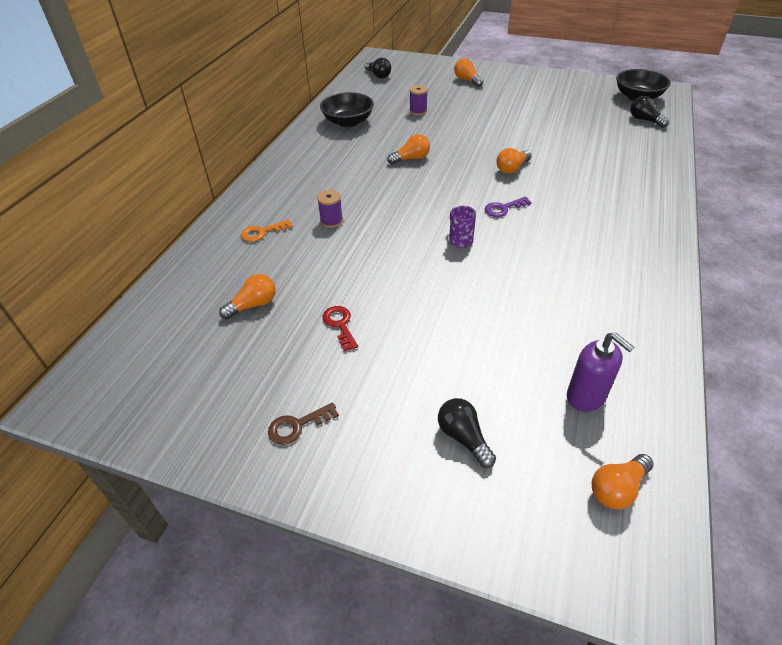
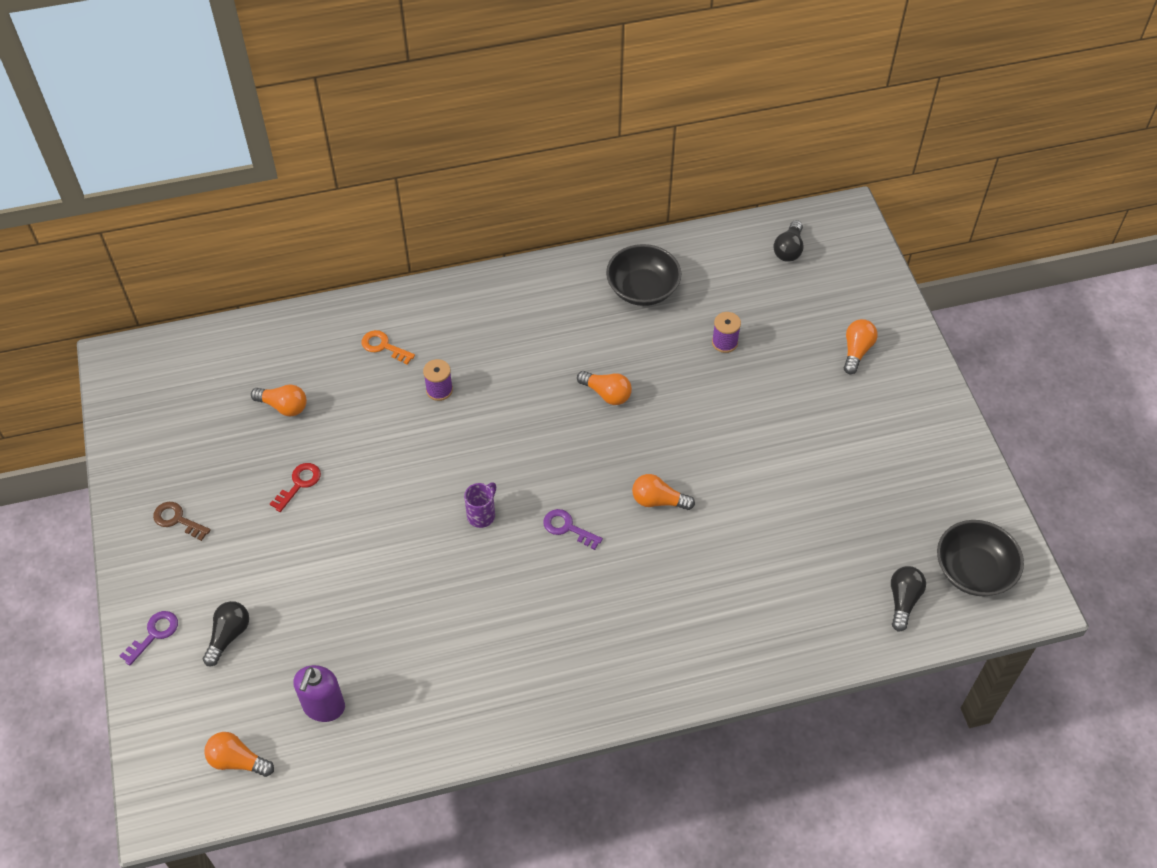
camera: 55 degrees right, 10 degrees up
none -> purple key [120,611,178,666]

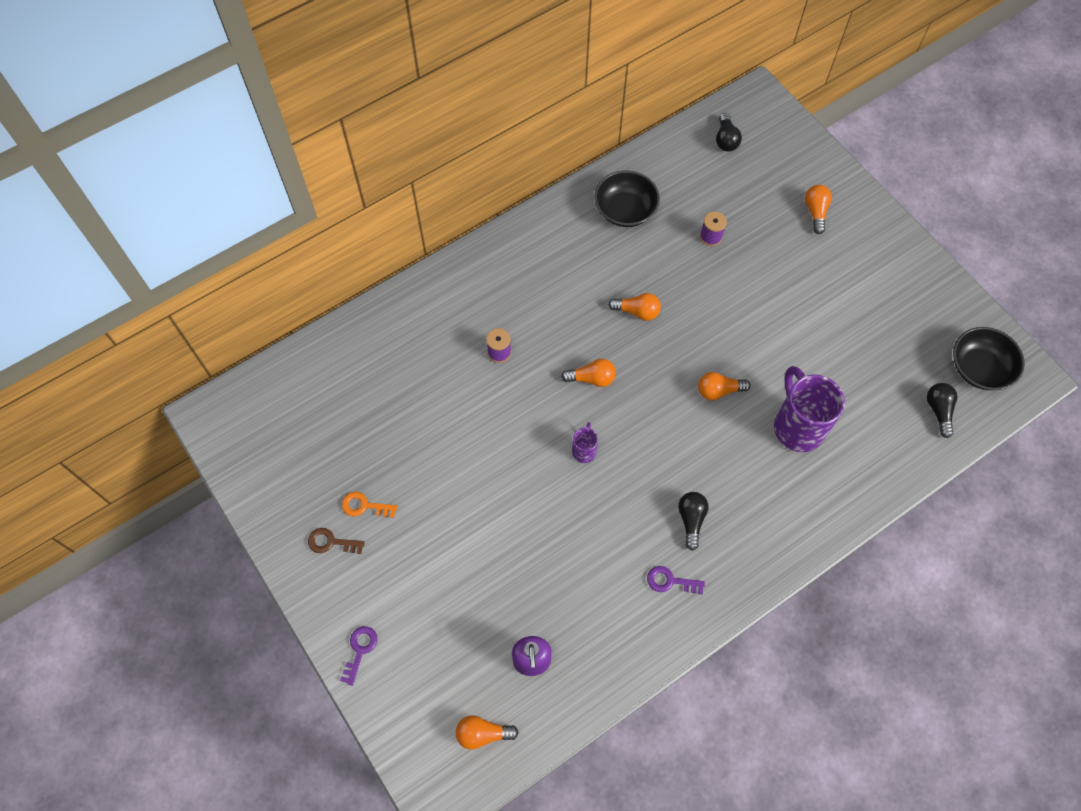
camera: 20 degrees left, 10 degrees up
black light bulb [203,601,249,666] -> black light bulb moved to [678,492,708,551]
orange light bulb [251,384,307,417] -> orange light bulb moved to [561,359,616,387]
red key [270,463,321,512] -> none
orange key [362,330,415,365] -> orange key moved to [342,492,397,518]
purple key [543,509,603,550] -> purple key moved to [647,566,705,594]
none -> purple mug [774,366,845,452]

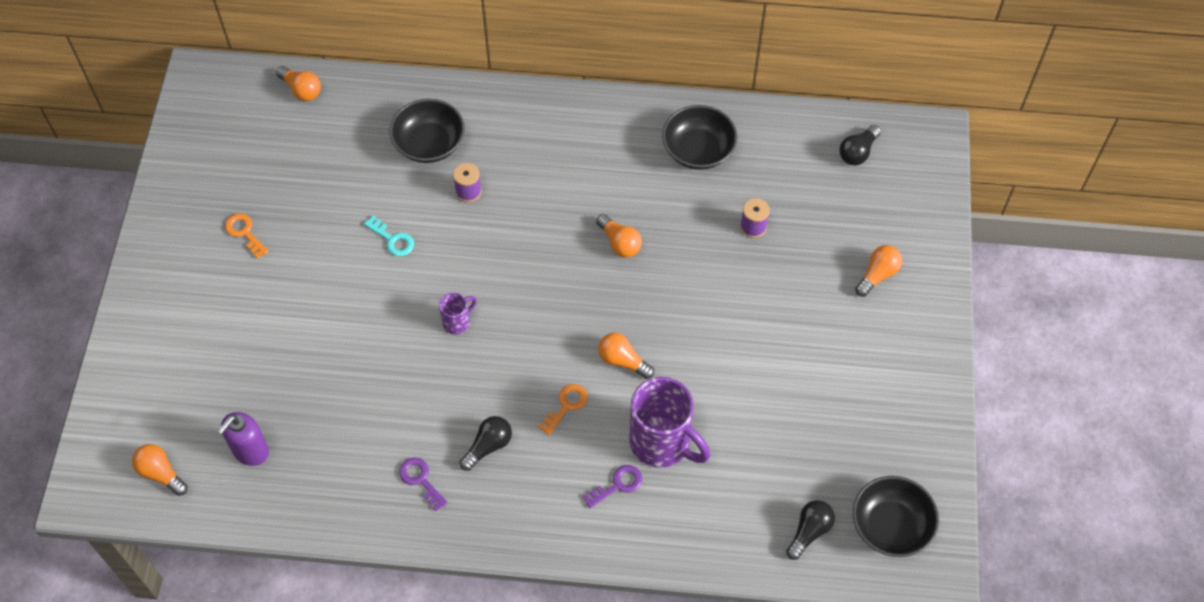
camera: 40 degrees right, 5 degrees down
brown key [308,528,365,554] -> none
purple key [340,626,377,686] -> purple key moved to [583,465,642,508]
orange light bulb [561,359,616,387] -> orange light bulb moved to [276,66,321,101]
purple mug [774,366,845,452] -> purple mug turned 105 degrees clockwise [629,377,710,468]
none -> turquoise key [364,215,414,256]
none -> black bowl [389,99,465,163]
none -> orange key [538,384,588,435]

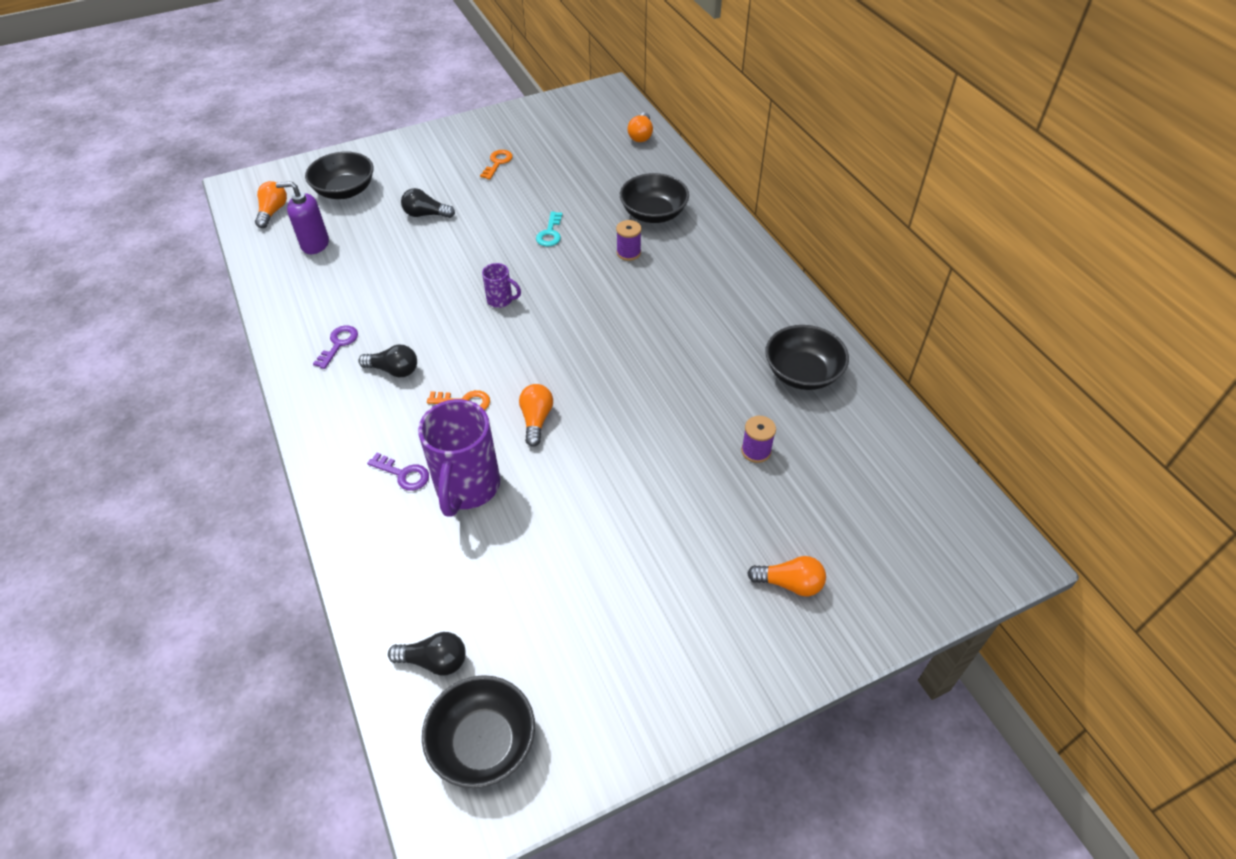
camera: 60 degrees right, 10 degrees down
orange light bulb [596,214,642,258] -> none
black light bulb [840,125,881,165] -> black light bulb moved to [401,188,455,218]
none -> black bowl [305,152,374,199]

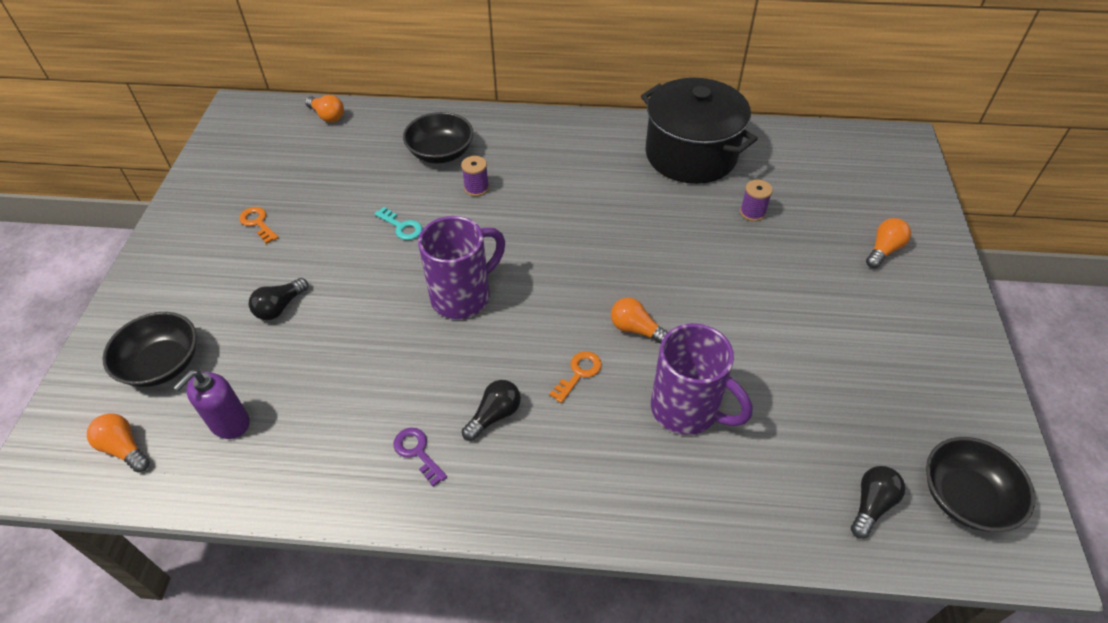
camera: 60 degrees left, 0 degrees up
purple key [367,453,429,491] -> none
purple mug [482,263,521,308] -> purple mug [418,216,505,319], size x2.12
black bowl [765,325,849,390] -> black pot [641,78,758,184]

